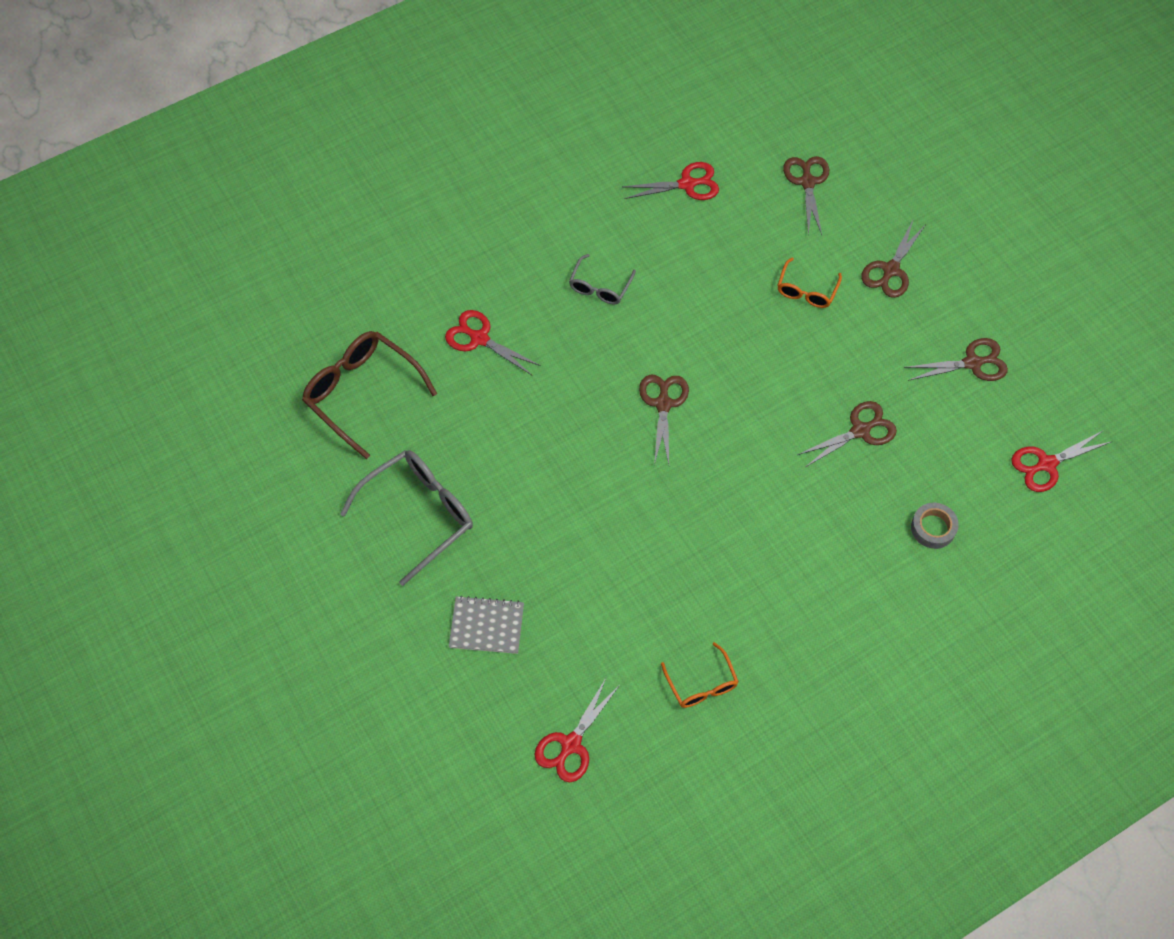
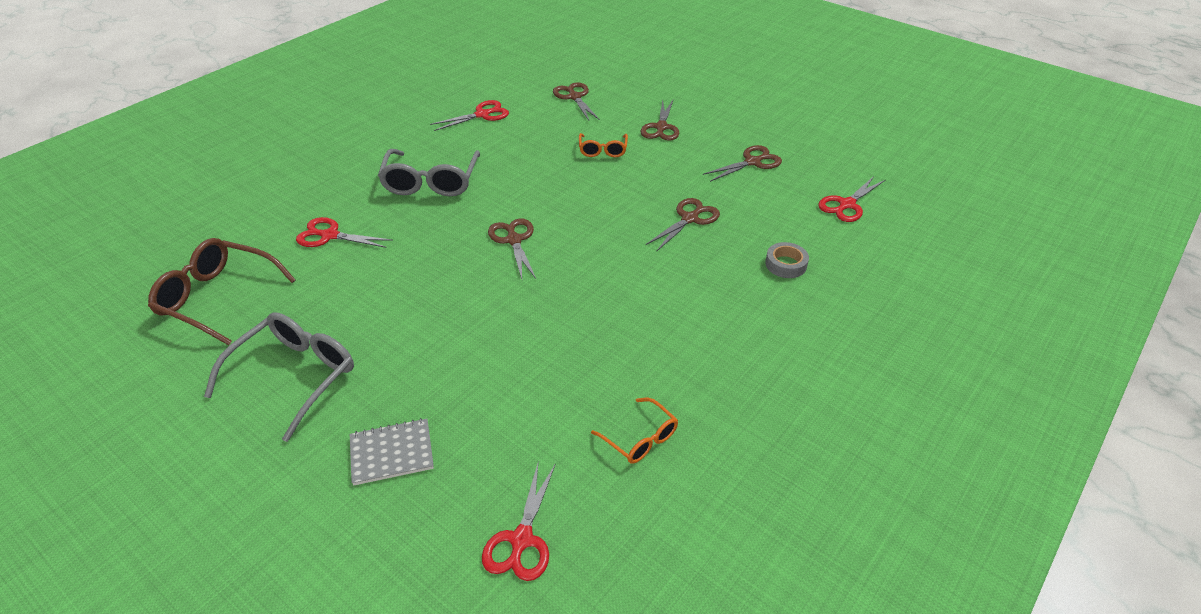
camera: 20 degrees left, 20 degrees down
grey glasses [569,254,636,305] -> grey glasses [378,149,480,196], size x1.80

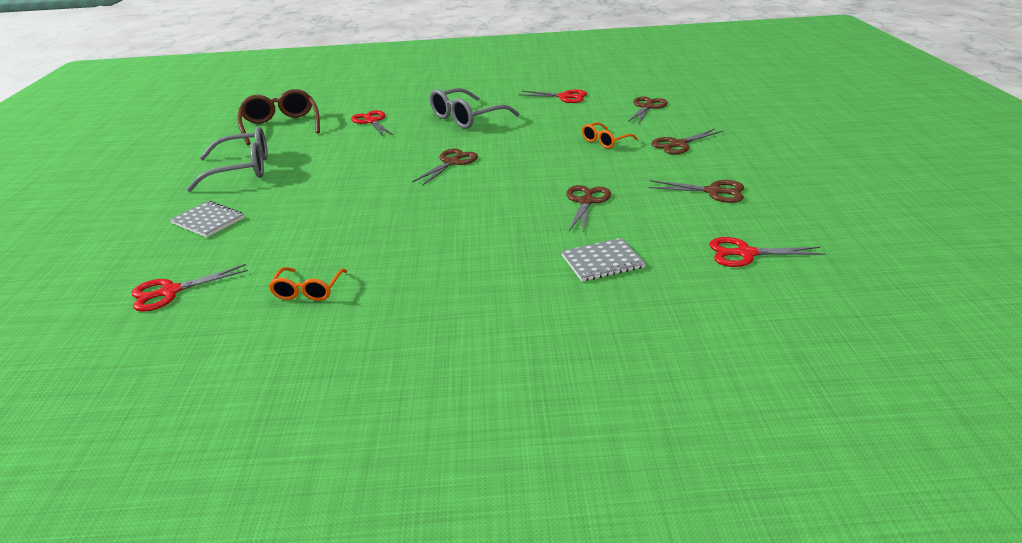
camera: 50 degrees right, 10 degrees down
brown scissors [646,198,720,251] -> brown scissors turned 75 degrees counterclockwise [566,185,611,233]
grey tape [765,242,809,278] -> grey notebook [561,238,646,281]

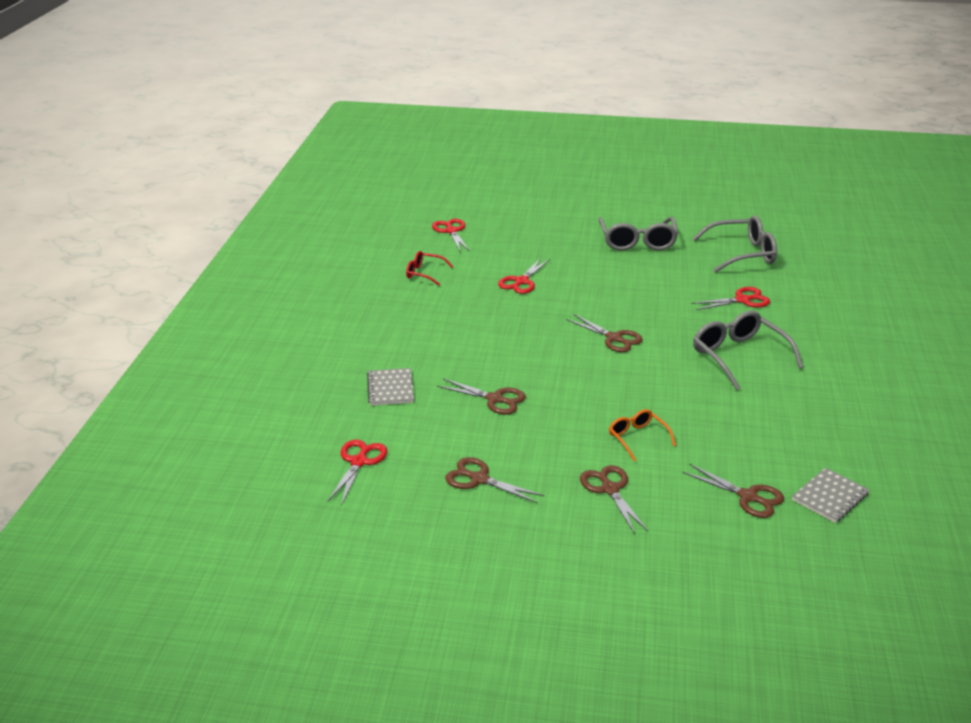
camera: 100 degrees right, 0 degrees up
grey notebook [169,201,245,237] -> grey notebook moved to [792,468,869,523]
brown glasses [237,89,320,145] -> grey glasses [692,215,777,273]
orange glasses [269,267,348,301] -> red glasses [406,251,453,286]
red scissors [521,90,587,103] -> red scissors moved to [498,258,550,294]
brown scissors [649,180,744,203] -> brown scissors turned 90 degrees clockwise [445,457,544,503]

